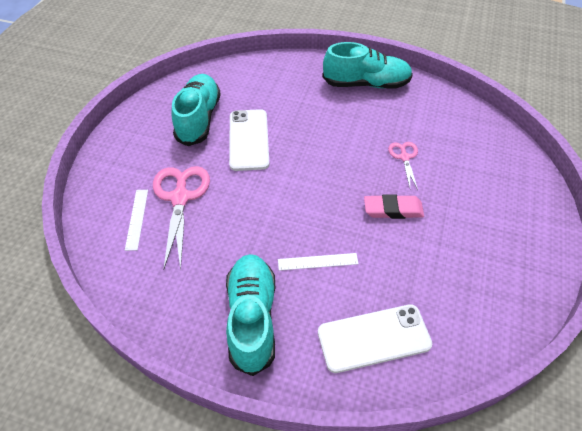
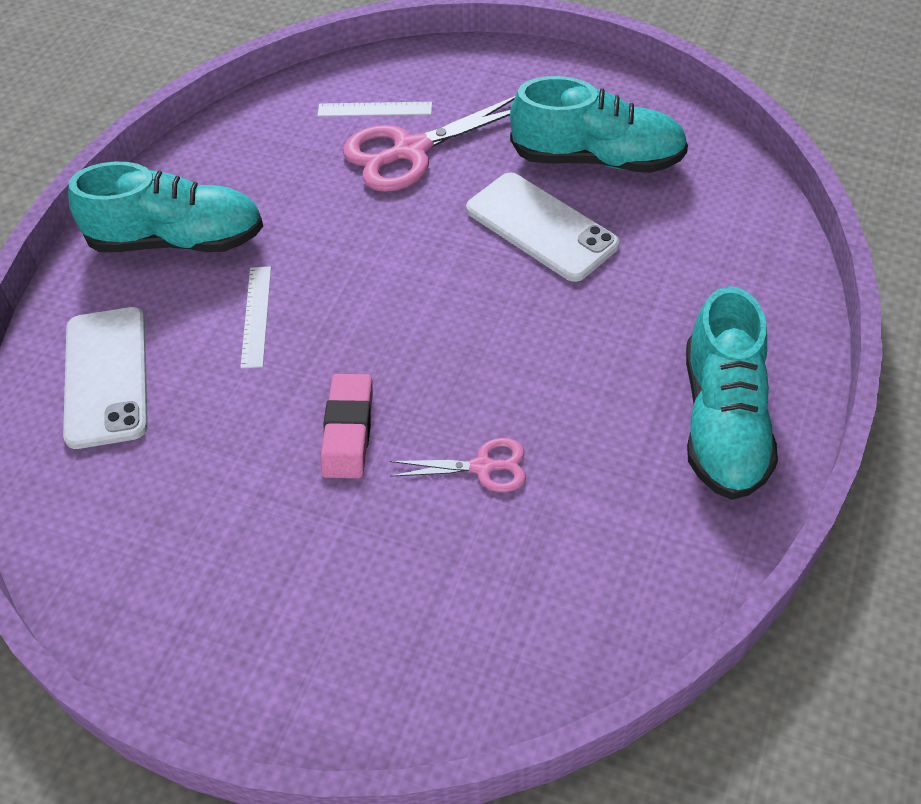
camera: 95 degrees right, 0 degrees up
pink scissors [153,166,210,270] -> pink scissors turned 150 degrees clockwise [343,96,515,192]
white phone [229,109,269,171] -> white phone turned 45 degrees clockwise [466,173,619,282]

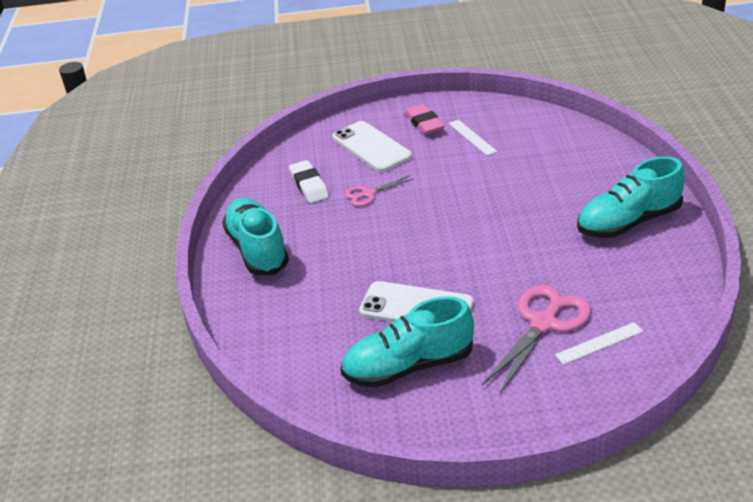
camera: 155 degrees right, 15 degrees down
white phone [63,307,148,449] -> white phone moved to [332,121,412,172]
white ruler [240,267,271,368] -> white ruler moved to [449,120,497,156]
pink eraser [321,374,373,478] -> pink eraser moved to [404,104,445,135]
none -> white eraser [289,160,329,203]

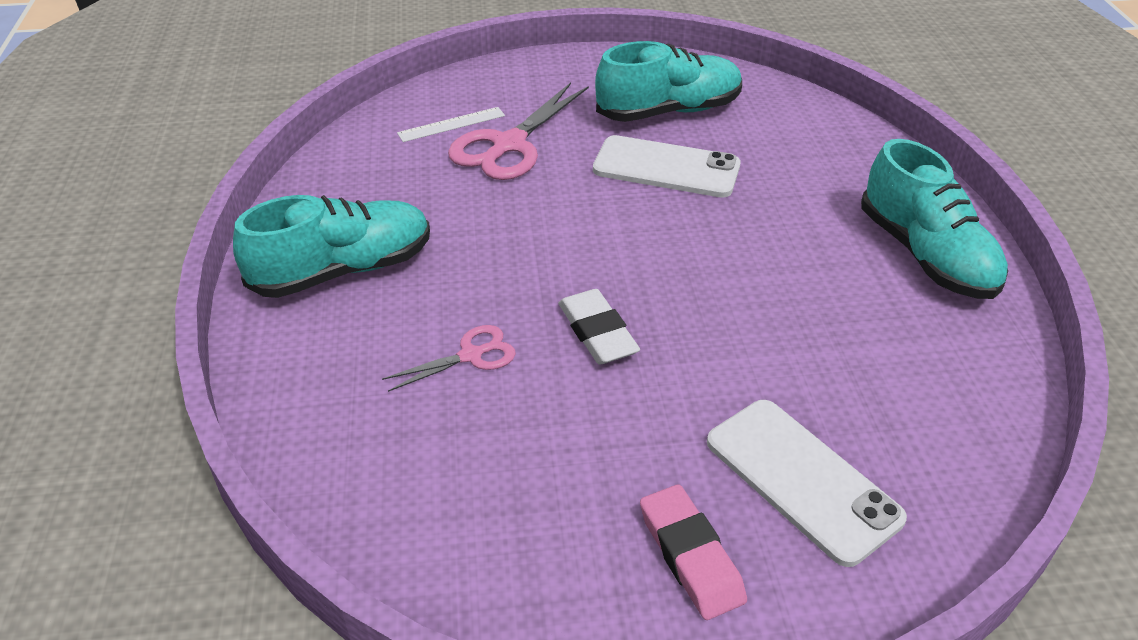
camera: 175 degrees right, 5 degrees up
white eraser [289,160,329,203] -> white eraser moved to [558,289,640,365]
pink scissors [345,175,413,206] -> pink scissors moved to [382,325,516,392]
white ruler [449,120,497,156] -> none

